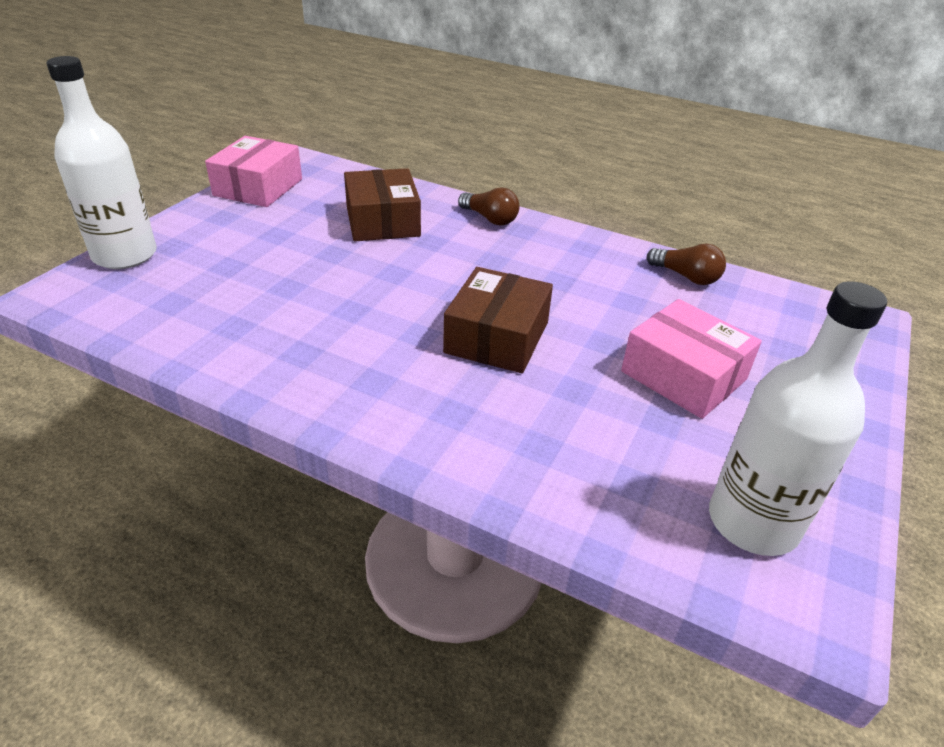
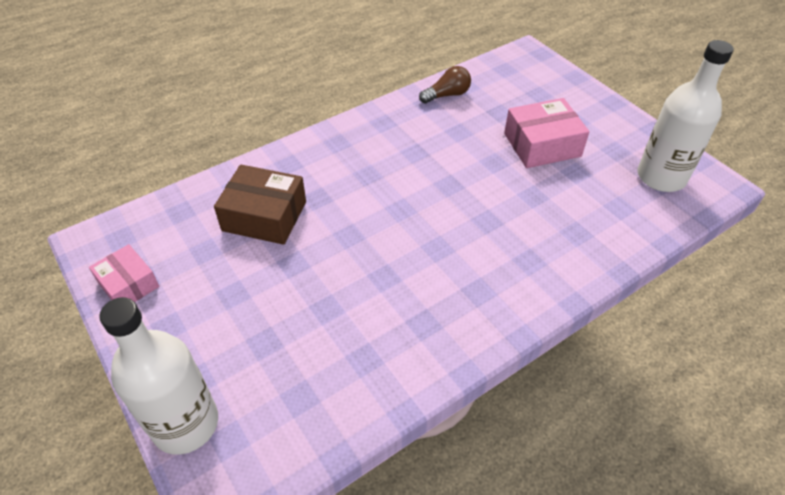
camera: 60 degrees left, 10 degrees up
pink box [205,136,302,207] -> pink box [89,244,160,302], size x0.65
brown box [443,267,553,373] -> none
brown light bulb [458,187,519,225] -> none

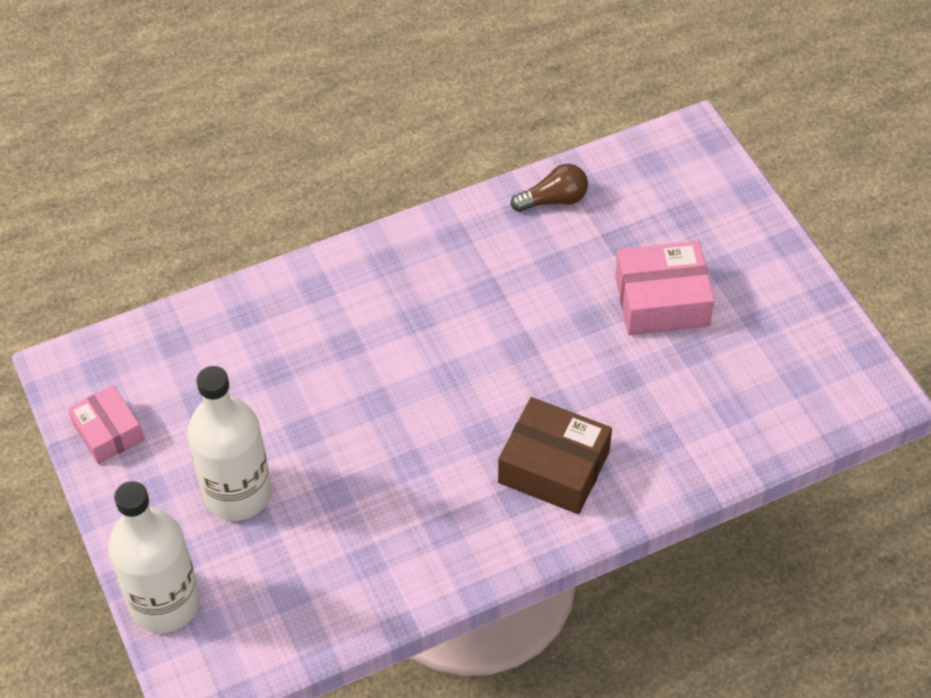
camera: 10 degrees right, 5 degrees up
brown box [214,164,306,245] -> brown box moved to [498,397,612,514]
white bottle [637,40,734,192] -> white bottle moved to [187,366,271,521]

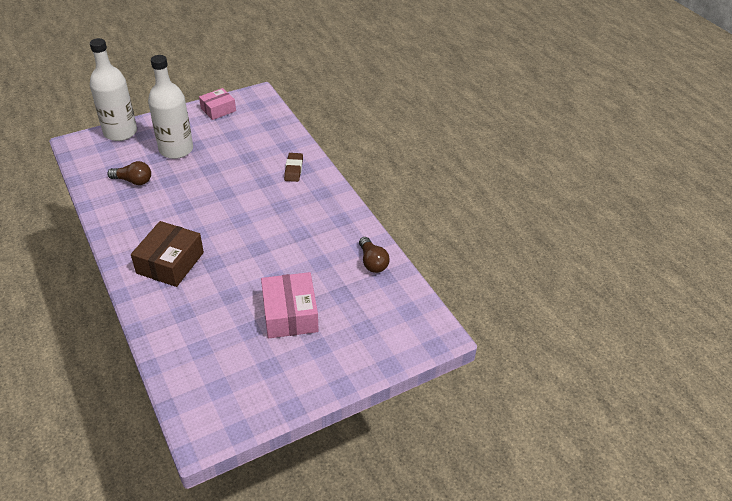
camera: 85 degrees right, 10 degrees down
none -> brown light bulb [107,161,151,185]
none -> brown eraser [284,153,303,182]

